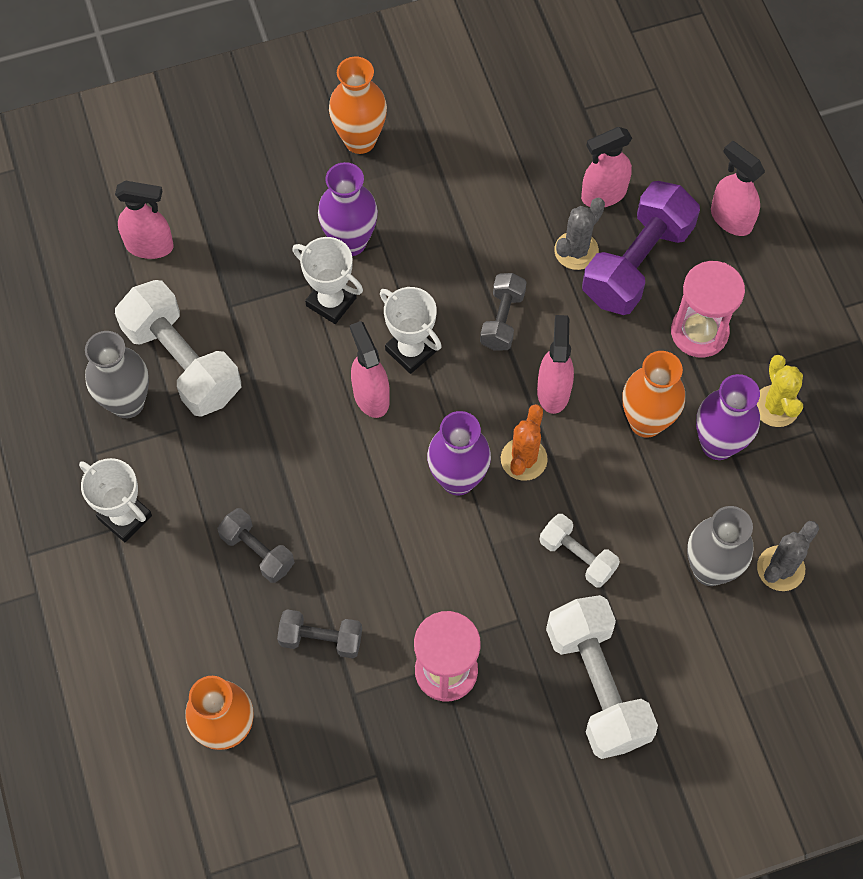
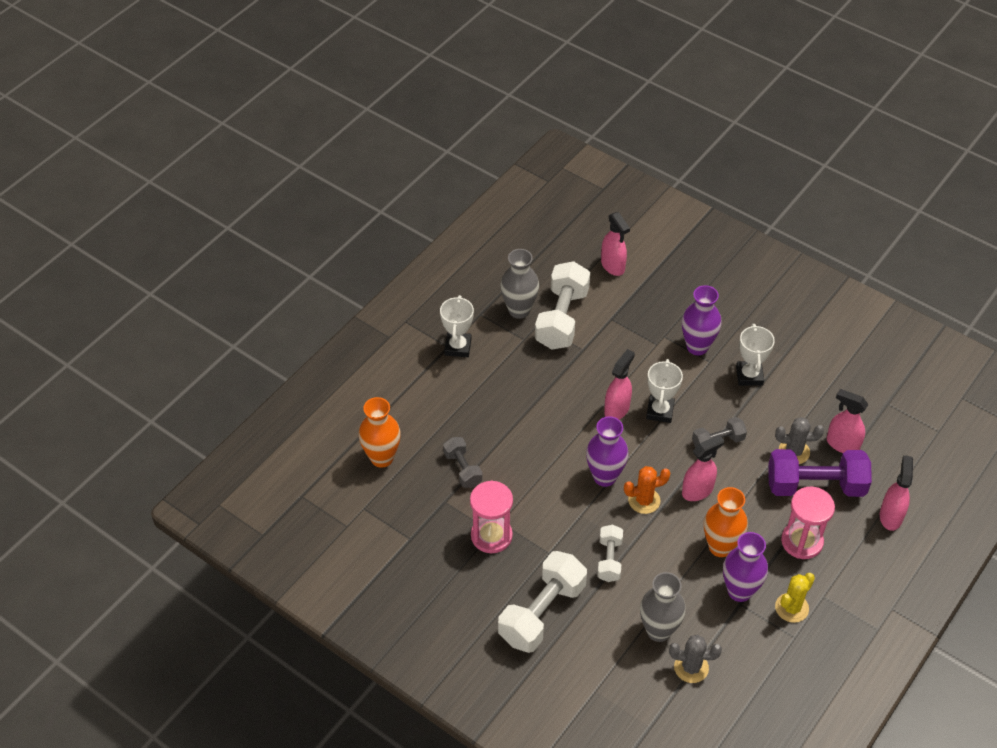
camera: 55 degrees right, 15 degrees down
grey dumbbell [217,508,295,583] -> none
white trophy [292,237,363,324] -> white trophy moved to [736,324,775,386]
orange vase [329,57,387,154] -> none

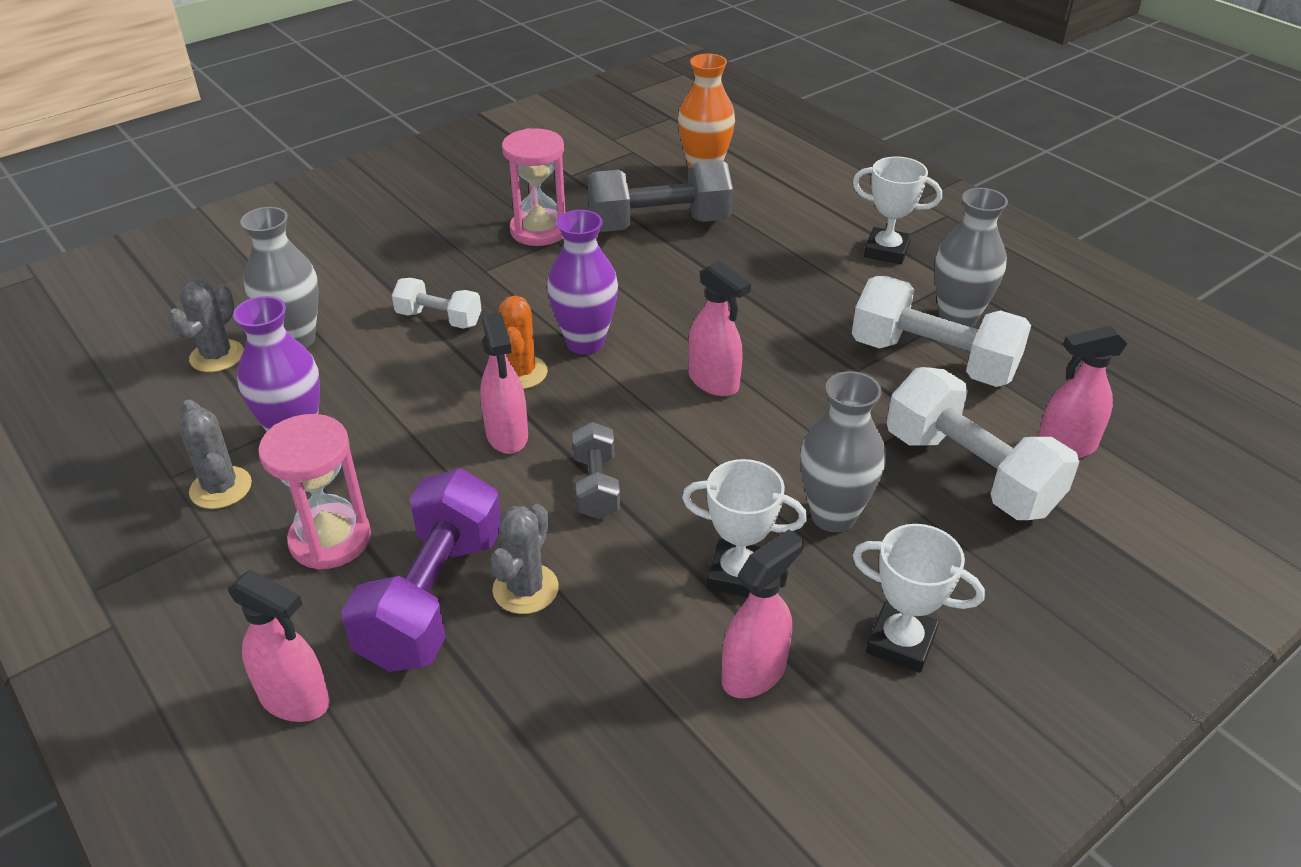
camera: 105 degrees right, 10 degrees down
grey dumbbell [443,437,483,488] -> grey dumbbell [588,160,733,232], size x1.84
white dumbbell [498,551,587,653] -> white dumbbell moved to [887,367,1080,520]
white trophy [646,359,683,423] -> white trophy moved to [852,524,985,673]
purple vase [682,285,722,355] -> grey vase [800,371,886,532]
orange vase [704,487,748,557] -> none
yellow cactus [775,573,815,623] -> grey cactus [179,399,252,509]
pink spray bottle [827,389,868,453] -> pink spray bottle moved to [722,530,804,698]

